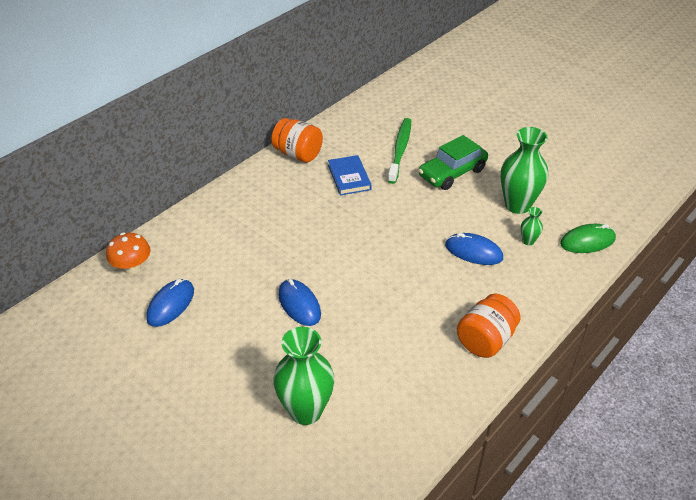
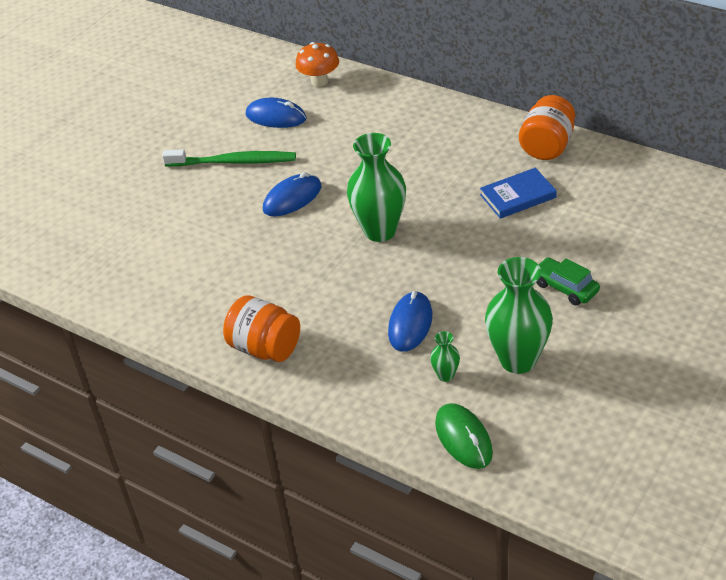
camera: 85 degrees right, 0 degrees up
green vase [273,327,334,425] -> green vase moved to [347,133,406,242]
green toothbrush [388,118,411,184] -> green toothbrush moved to [162,149,296,167]
green car [418,135,488,190] -> green car [536,257,600,306], size x0.64

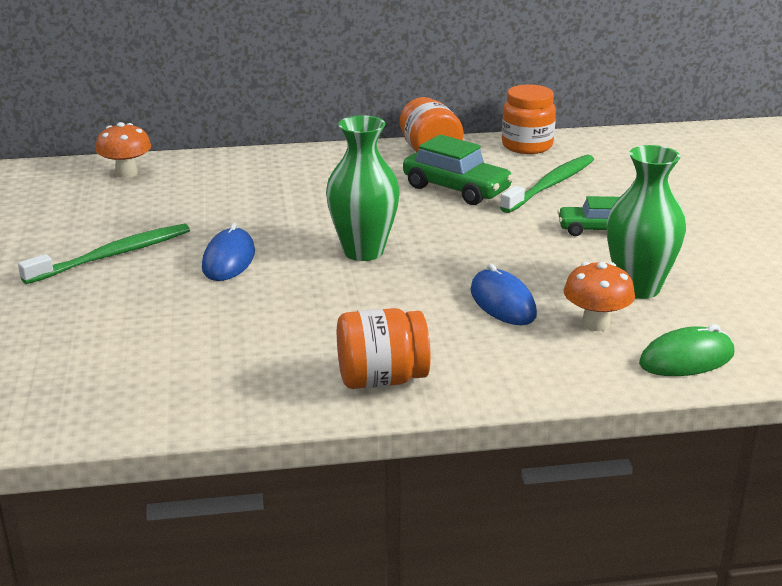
camera: 45 degrees left, 15 degrees down
blue mouse [246,98,306,128] -> none
green vase [430,331,460,382] -> orange mushroom [564,262,635,331]
green mouse [435,403,493,469] -> green mouse turned 45 degrees counterclockwise [639,324,734,376]
blue book [480,168,557,219] -> green car [403,135,514,205]
none -> green toothbrush [500,155,594,213]
none -> orange jar [502,84,556,154]

